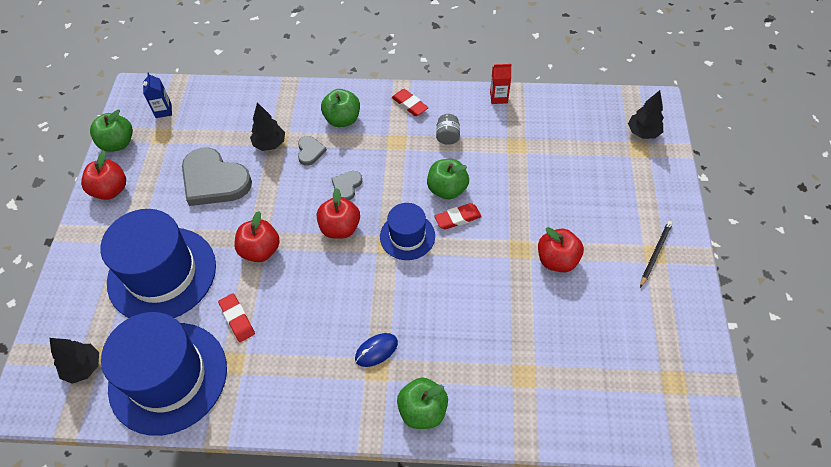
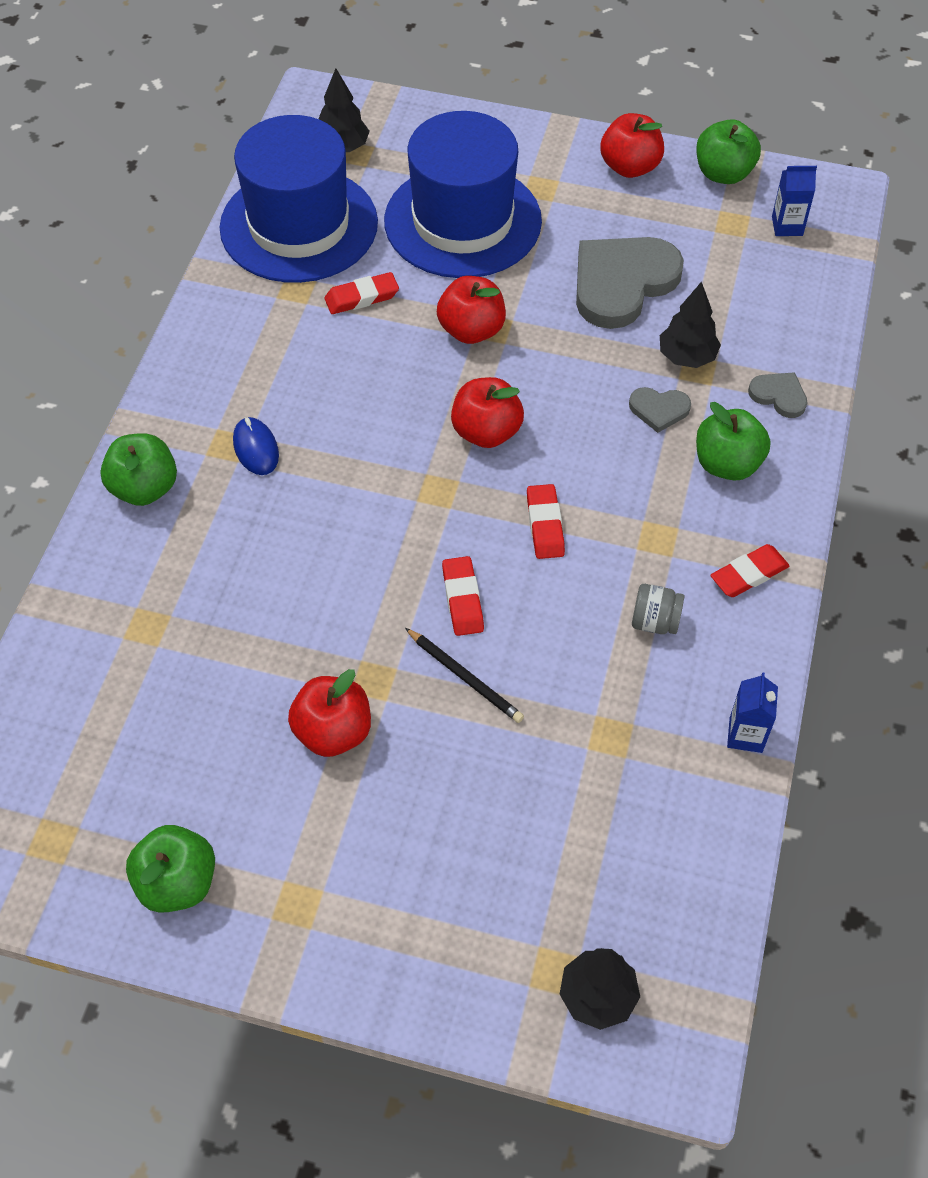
camera: 100 degrees right, 0 degrees up
grey heart [331,171,362,200] -> grey heart moved to [748,372,807,418]
blue hat [380,203,435,260] -> none
green apple [427,159,469,200] -> green apple moved to [126,825,215,913]
red carton [490,64,511,104] -> blue carton [727,672,778,753]
black pencil [640,221,673,288] -> black pencil moved to [405,628,524,723]
none -> red eraser [527,484,565,559]

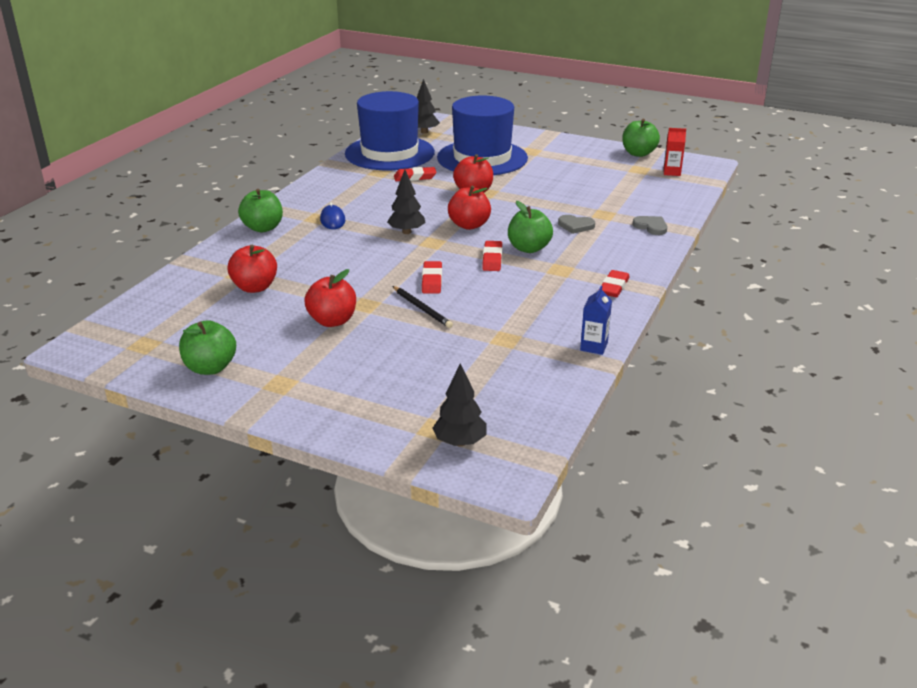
camera: 10 degrees right, 25 degrees down
grey heart [576,237,684,329] -> none
red apple [600,113,664,178] -> red apple moved to [227,245,277,293]
grey jar [632,584,685,634] -> none
black tree [660,281,721,368] -> black tree moved to [387,170,426,234]
green apple [696,402,771,481] -> green apple moved to [508,201,553,253]
red eraser [710,544,790,597] -> red eraser turned 45 degrees counterclockwise [599,270,630,297]
blue carton [772,166,817,236] -> red carton [663,128,686,176]

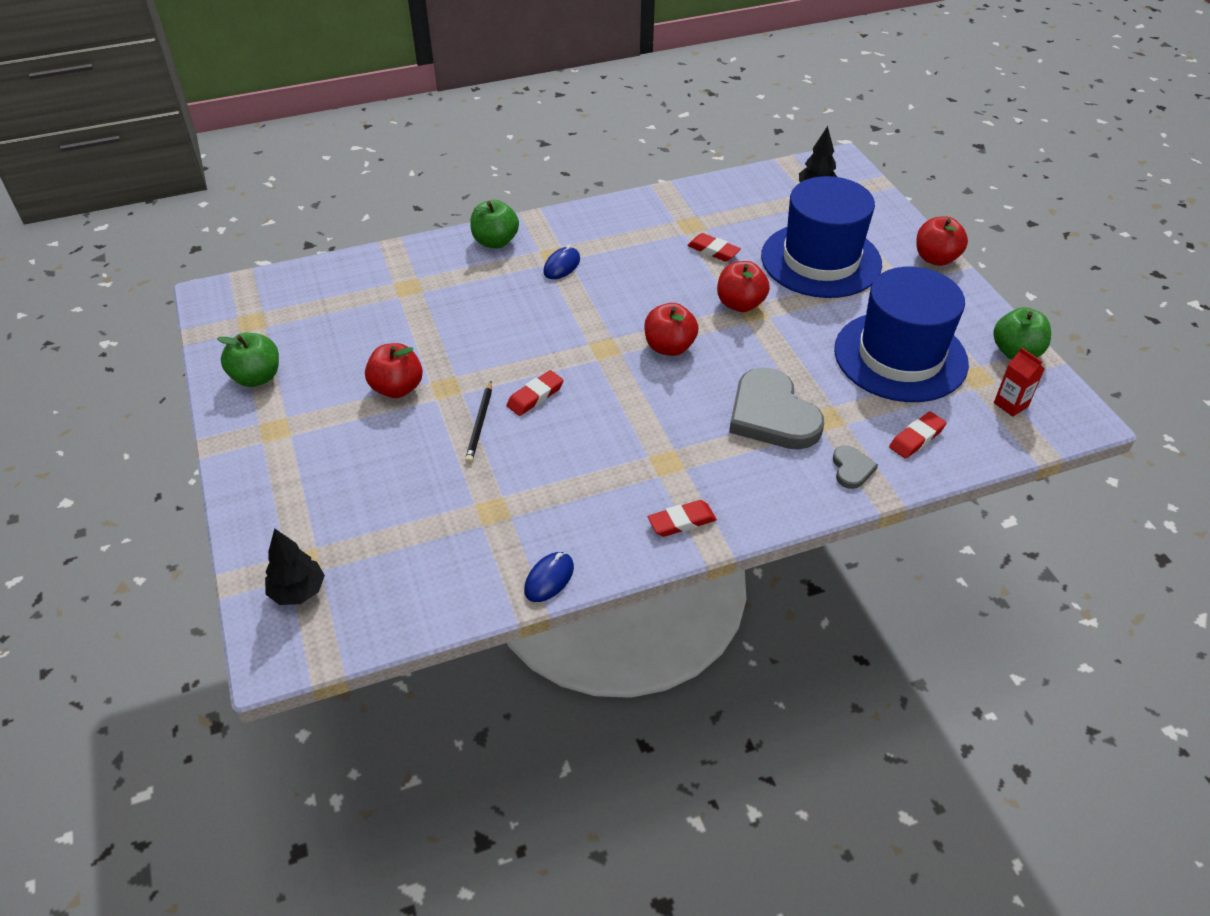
camera: 45 degrees right, 15 degrees up
red apple [227,245,277,293] -> red apple moved to [916,216,968,266]
blue hat [345,91,435,170] -> blue hat moved to [834,267,969,402]
black tree [387,170,426,234] -> none
red eraser [482,241,502,271] -> red eraser moved to [889,412,946,459]
green apple [508,201,553,253] -> none
grey heart [558,215,595,234] -> grey heart [729,367,824,449], size x2.16
blue carton [580,286,612,355] -> blue mouse [524,552,574,602]

